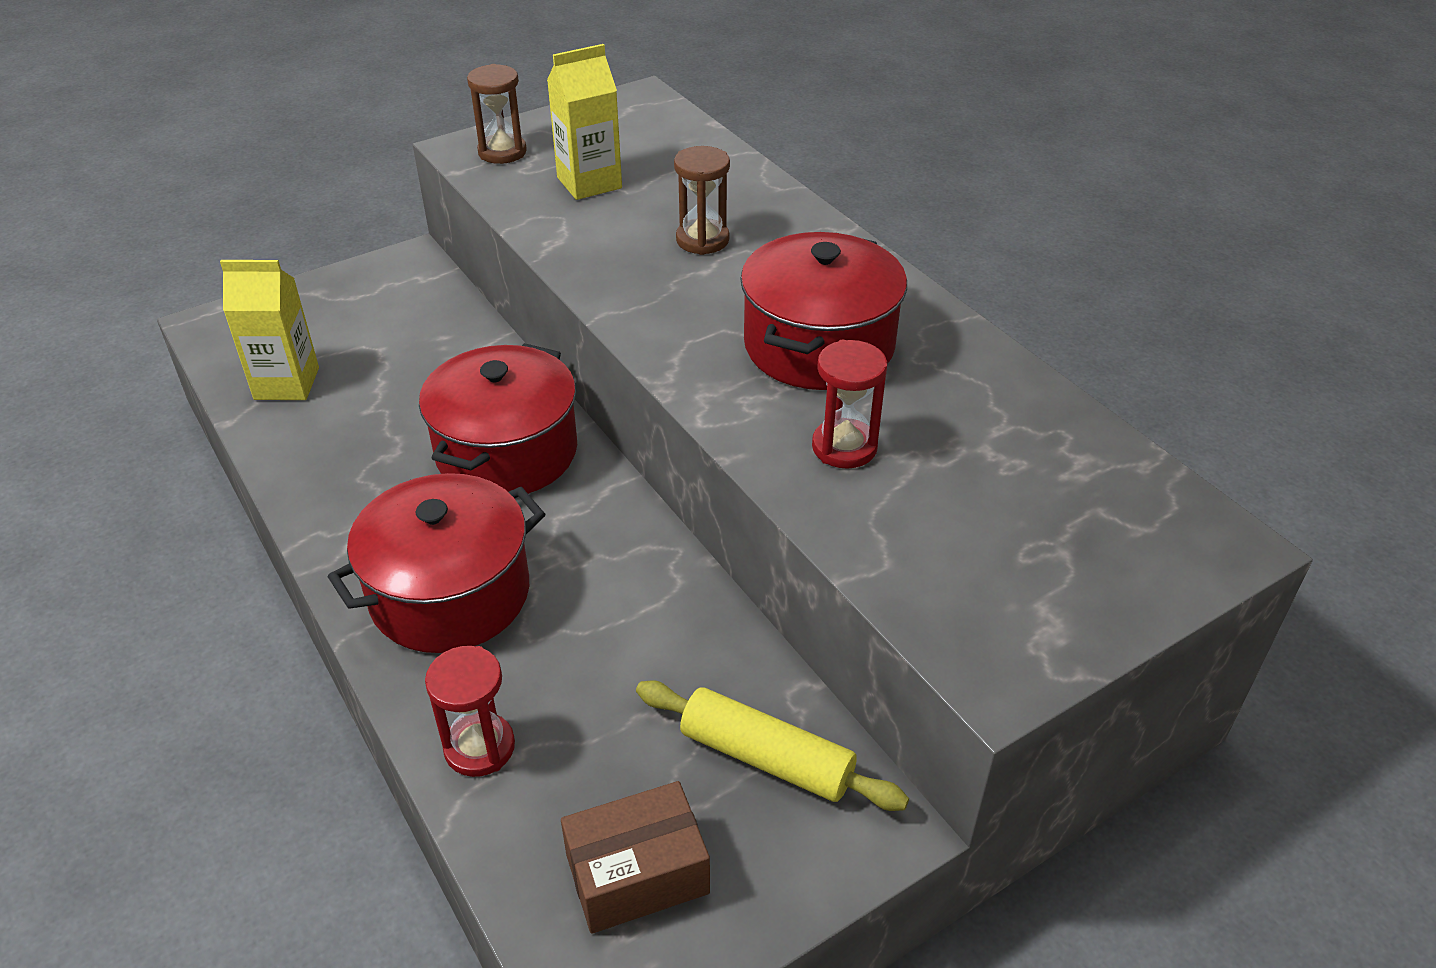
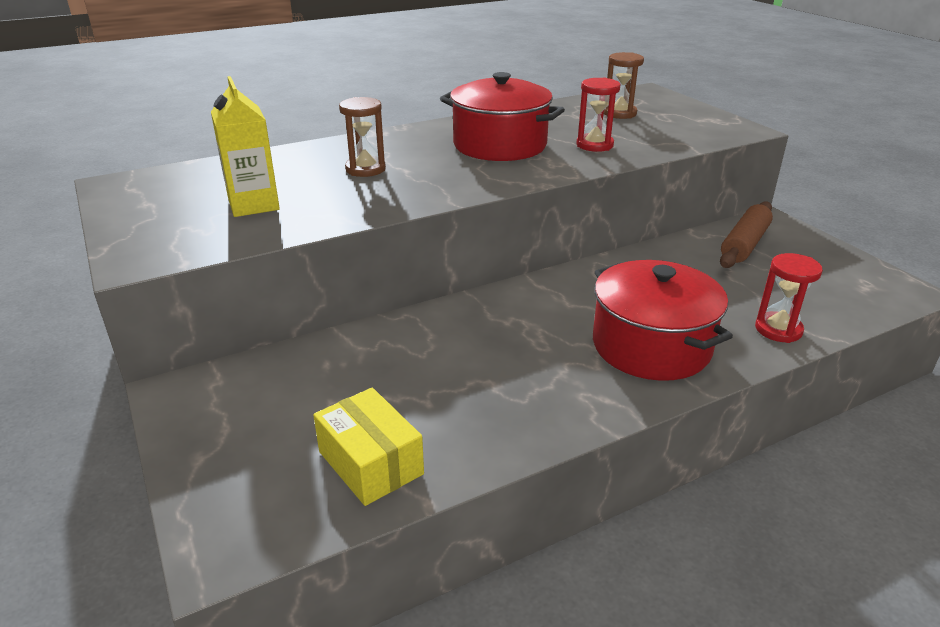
camera: 85 degrees left, 10 degrees down
yellow carton [220,260,319,400] -> yellow box [313,388,424,506]
red pot [419,343,577,494] -> none
brown hourglass [467,64,527,164] -> brown hourglass moved to [604,52,644,119]
brown box [561,781,710,934] -> none
yellow rolling pin [636,680,909,811] -> brown rolling pin [720,201,773,268]

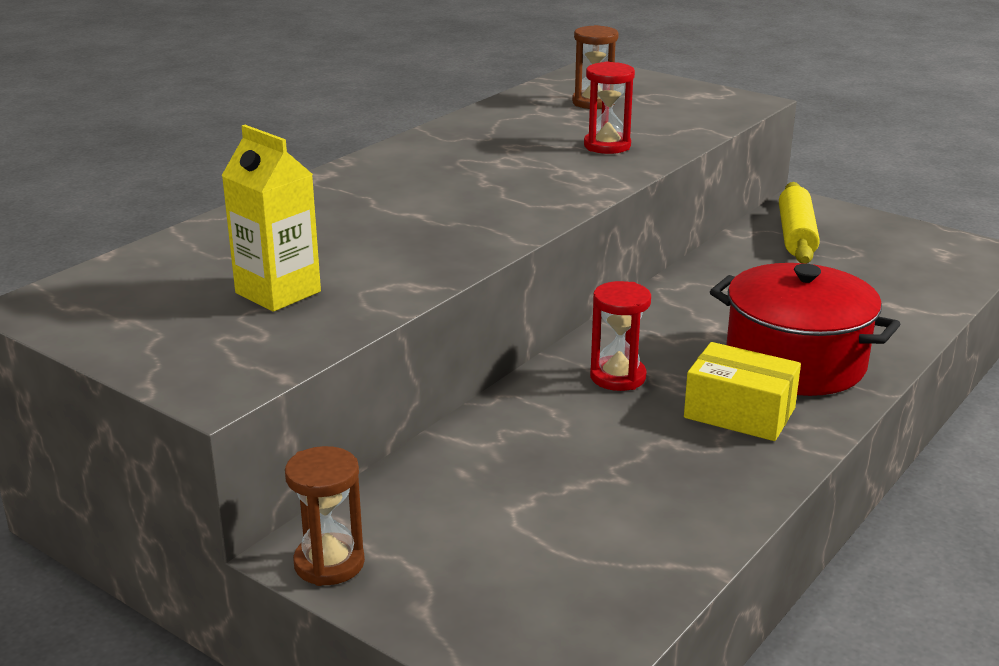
camera: 25 degrees left, 5 degrees down
yellow box [313,388,424,506] -> yellow box moved to [684,342,801,441]
brown hourglass [339,97,386,177] -> brown hourglass moved to [285,446,365,586]
red pot [440,72,565,161] -> none
brown rolling pin [720,201,773,268] -> yellow rolling pin [779,182,820,264]
red hourglass [755,253,823,343] -> red hourglass moved to [590,281,651,391]

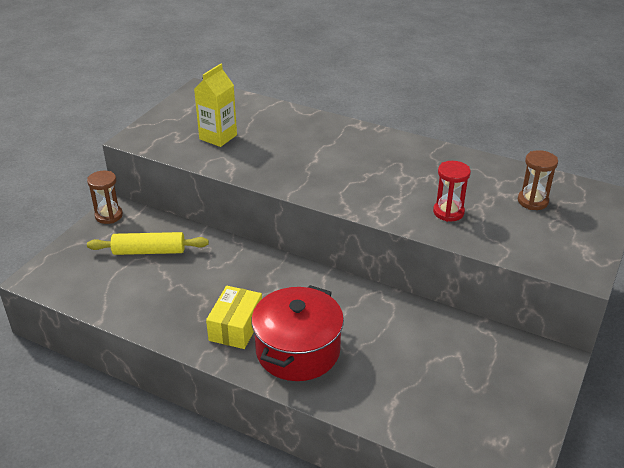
camera: 80 degrees right, 10 degrees up
red hourglass [590,281,651,391] -> none
yellow rolling pin [779,182,820,264] -> yellow rolling pin moved to [87,232,209,255]

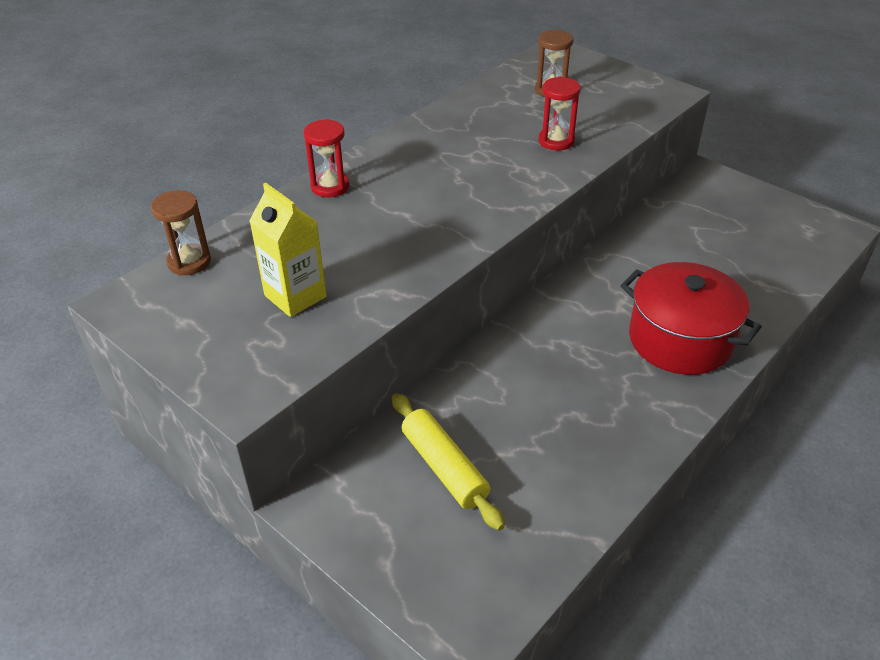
camera: 75 degrees left, 5 degrees up
brown hourglass [87,171,123,224] -> brown hourglass moved to [151,190,211,276]
yellow rolling pin [87,232,209,255] -> yellow rolling pin turned 45 degrees counterclockwise [392,393,505,531]
yellow box [206,286,262,349] -> none
none -> red hourglass [303,119,349,197]

